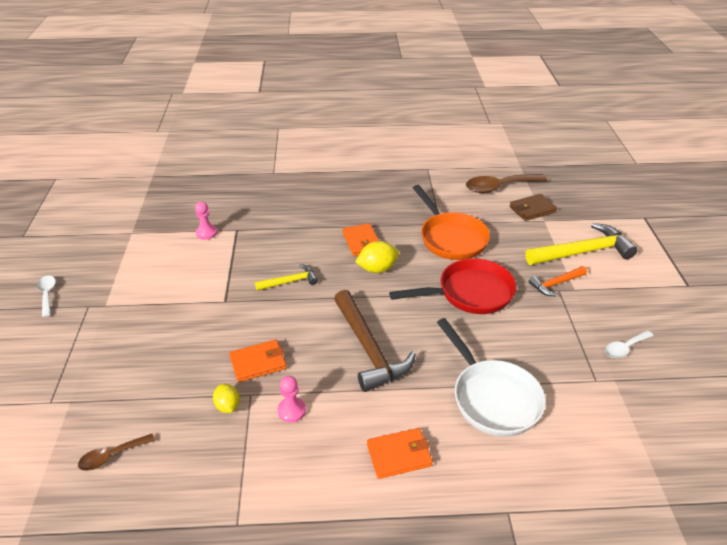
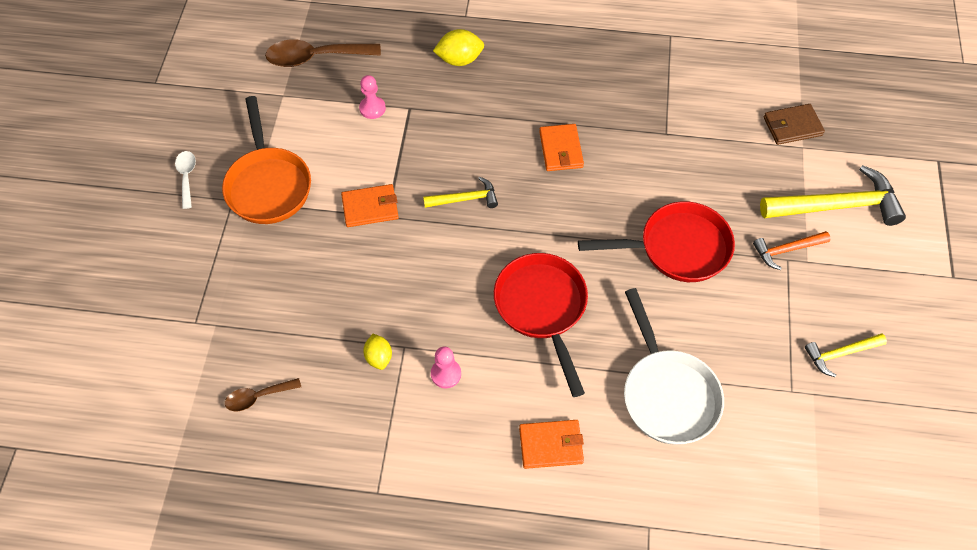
camera: 10 degrees right, 20 degrees up
orange wallet [229,339,287,382] -> orange wallet moved to [341,184,399,227]
brown hammer [334,290,416,392] -> red pan [494,253,588,397]
yellow lemon [356,241,399,273] -> yellow lemon moved to [433,29,484,66]
orange pan [413,185,490,260] -> orange pan moved to [222,96,311,224]
brown spoon [466,174,547,193] -> brown spoon moved to [265,40,381,67]
white spoon [605,330,653,358] -> yellow hammer [805,334,887,377]

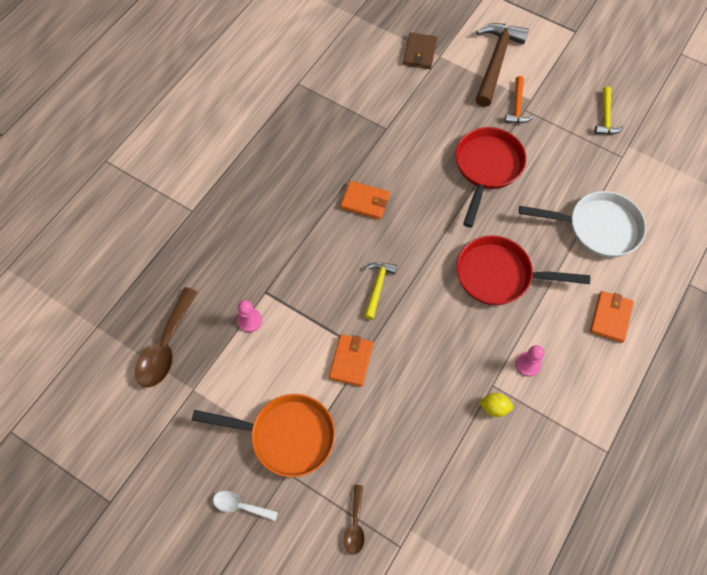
camera: 65 degrees left, 5 degrees up
brown spoon [225,378,301,411] -> brown spoon moved to [344,485,365,555]
yellow lemon [433,29,484,66] -> none
yellow hammer [760,165,906,226] -> brown hammer [476,23,529,107]

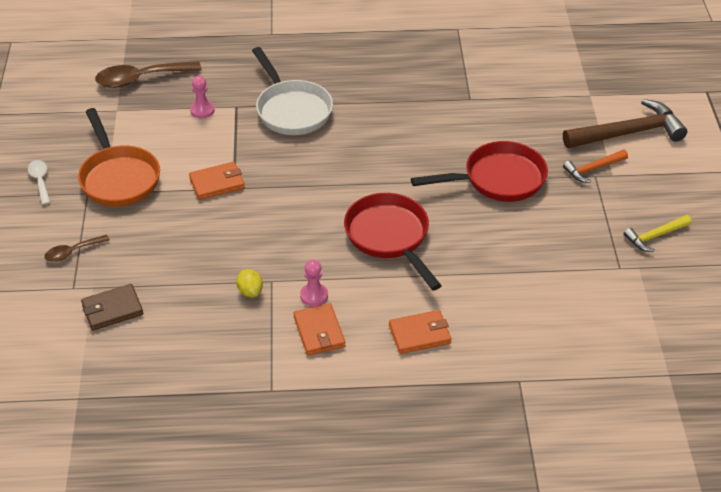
camera: 55 degrees right, 20 degrees down
orange wallet [340,181,390,220] -> orange wallet moved to [293,303,345,356]
yellow hammer [364,262,397,320] -> none
brown wallet [403,32,437,69] -> brown wallet moved to [81,284,143,330]
white pan [519,191,646,258] -> white pan moved to [252,47,333,135]

